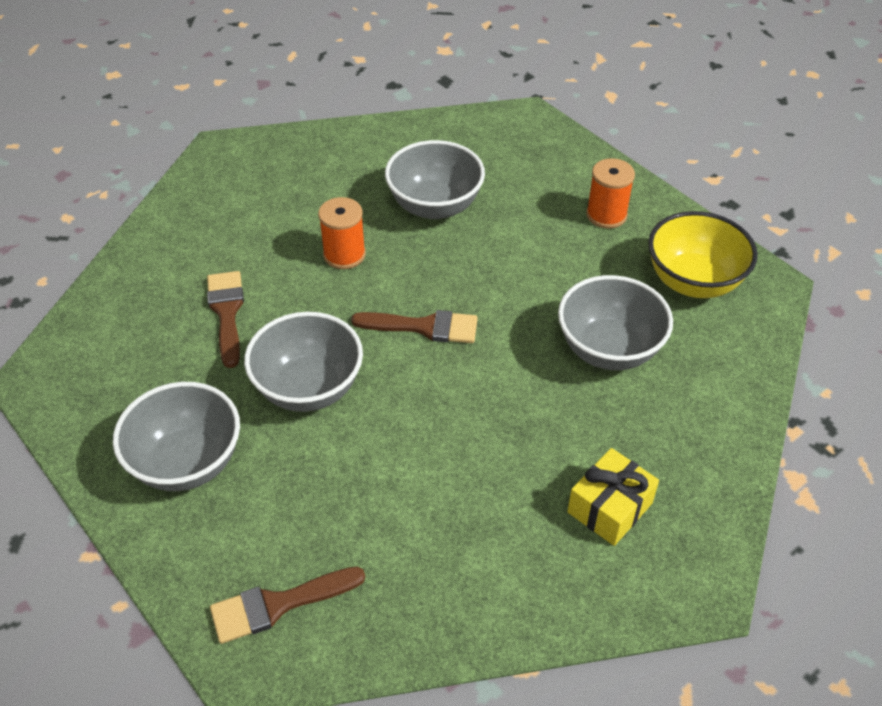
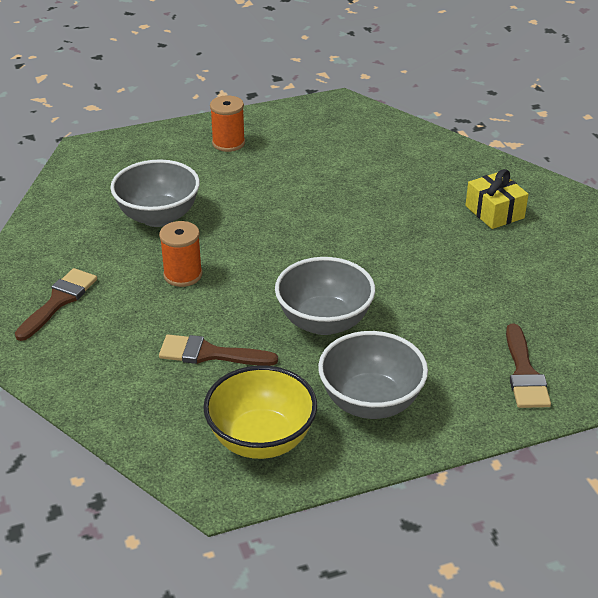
camera: 70 degrees left, 10 degrees down
brown brush [351,310,478,343] -> brown brush moved to [15,268,97,341]
grey bowl [558,275,673,370] -> none
yellow bowl [648,211,758,298] -> yellow bowl moved to [203,365,317,459]

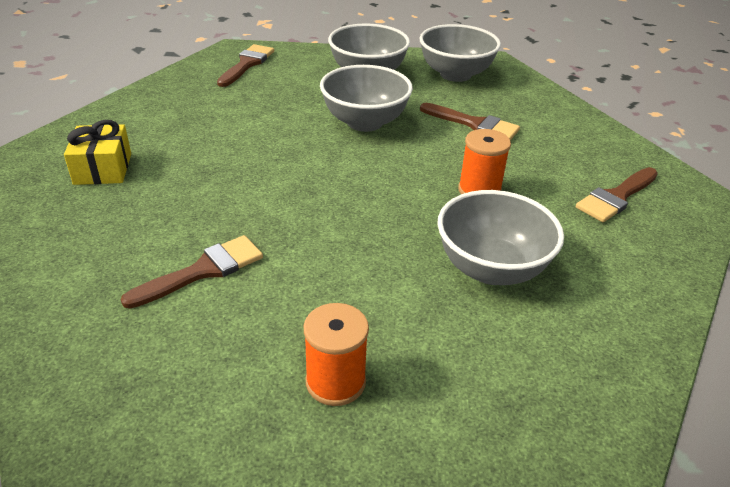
camera: 160 degrees left, 0 degrees up
yellow bowl [203,365,317,459] -> grey bowl [419,24,501,82]
none -> brown brush [120,235,263,309]

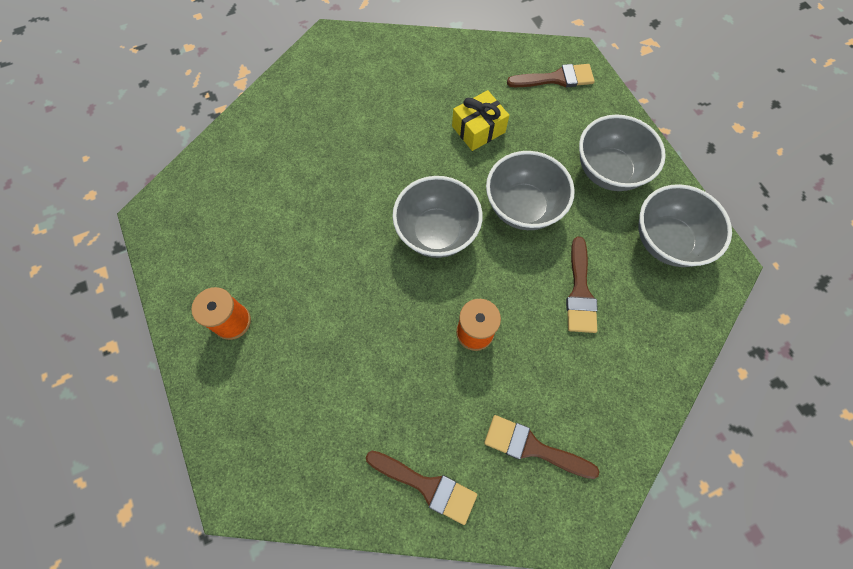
camera: 65 degrees right, 30 degrees up
yellow gift [64,120,131,185] -> yellow gift moved to [452,90,509,151]
brown brush [120,235,263,309] -> brown brush moved to [366,450,477,525]
grey bowl [437,190,564,285] -> grey bowl moved to [392,176,483,258]

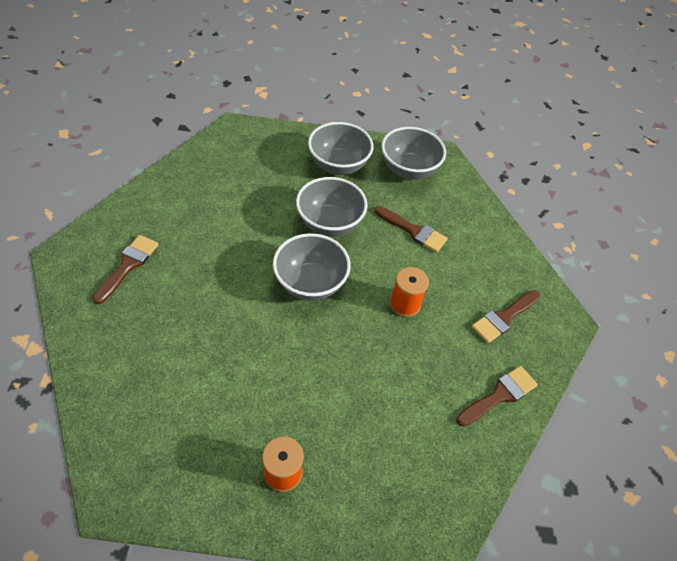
camera: 65 degrees left, 15 degrees down
yellow gift [452,90,509,151] -> none
brown brush [507,64,595,87] -> brown brush moved to [93,235,159,304]

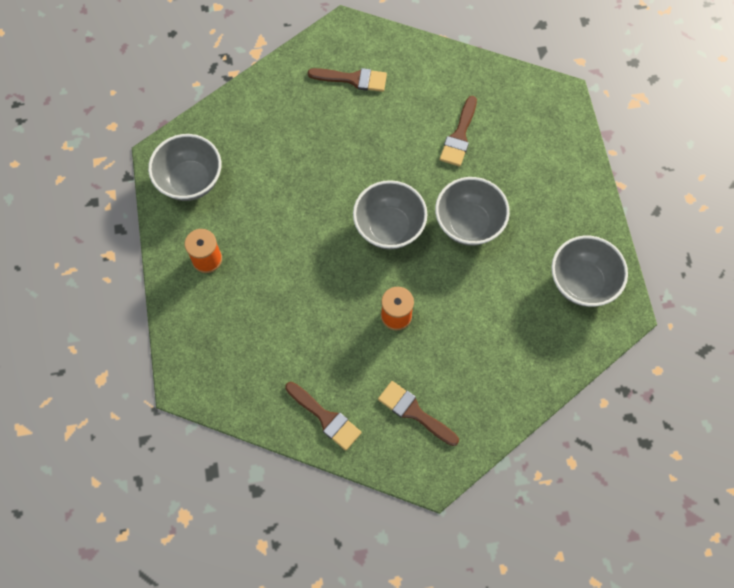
camera: 80 degrees right, 15 degrees up
grey bowl [308,122,374,175] -> grey bowl moved to [148,134,221,201]
brown brush [374,206,448,253] -> brown brush moved to [440,96,477,166]

